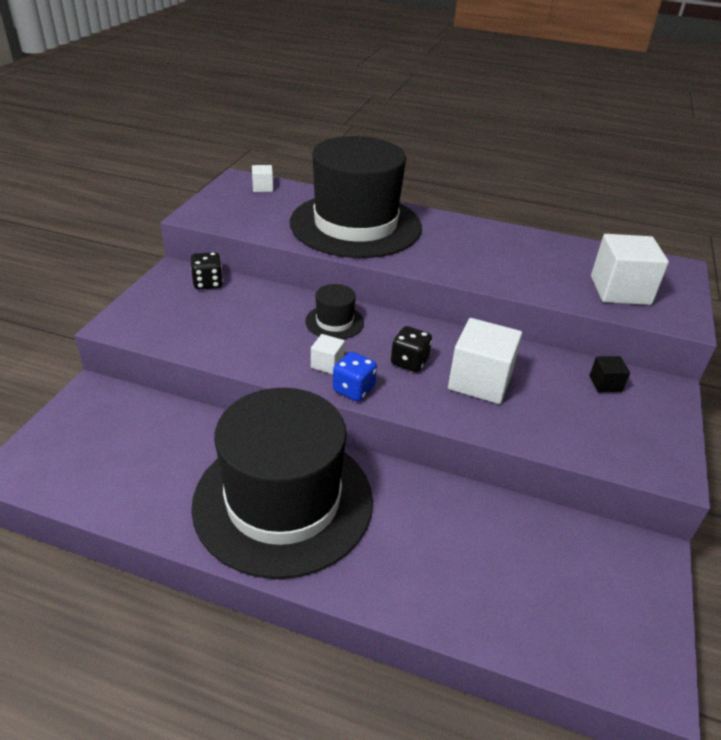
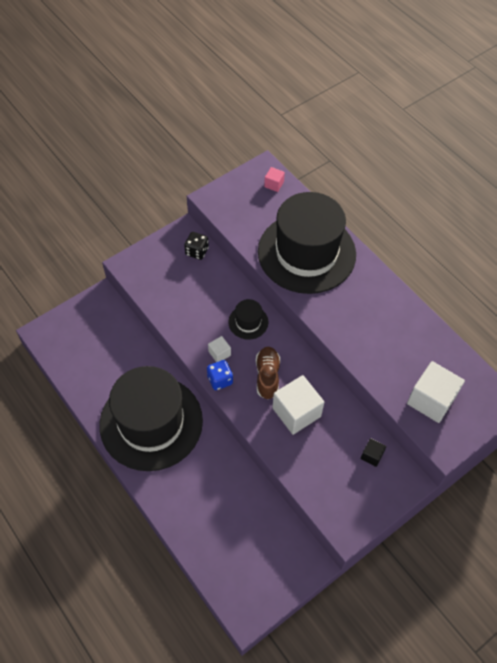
camera: 35 degrees right, 20 degrees up
white cube [252,165,273,192] -> pink cube [264,167,285,192]
black dice [391,326,432,372] -> brown shoe [256,347,280,400]

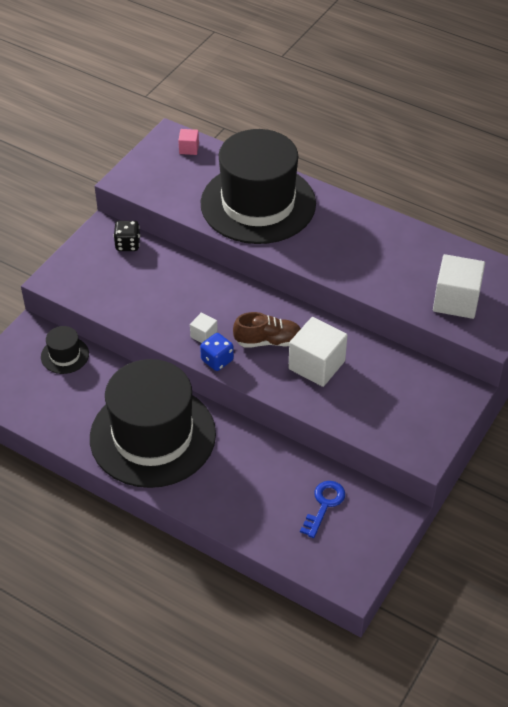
camera: 20 degrees left, 10 degrees down
black hat [228,299,268,340] -> black hat moved to [41,326,89,374]
brown shoe [256,347,280,400] -> brown shoe turned 105 degrees clockwise [233,312,301,348]
black cube [360,438,386,467] -> none
none -> blue key [300,481,345,538]

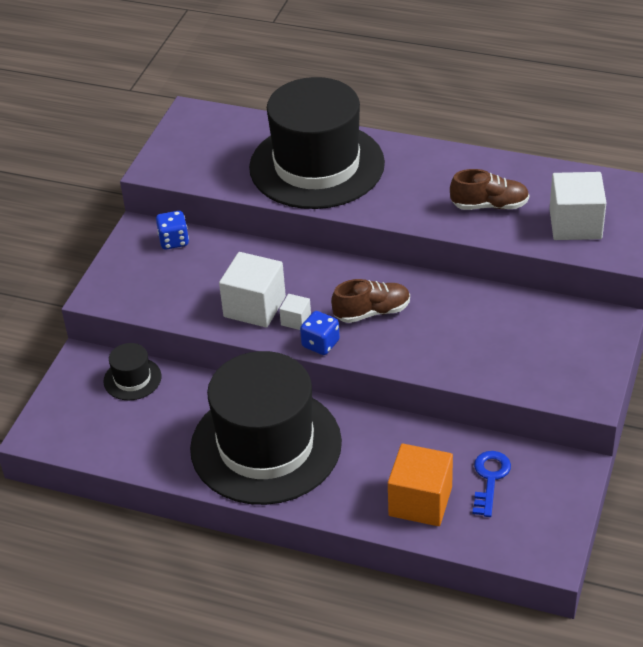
camera: 10 degrees left, 5 degrees down
black dice [114,221,140,251] -> blue dice [156,211,189,249]
pink cube [178,129,199,155] -> none
white cube [288,317,347,387] -> white cube moved to [219,252,286,328]
none -> orange cube [388,444,453,526]
none -> brown shoe [450,169,529,210]

